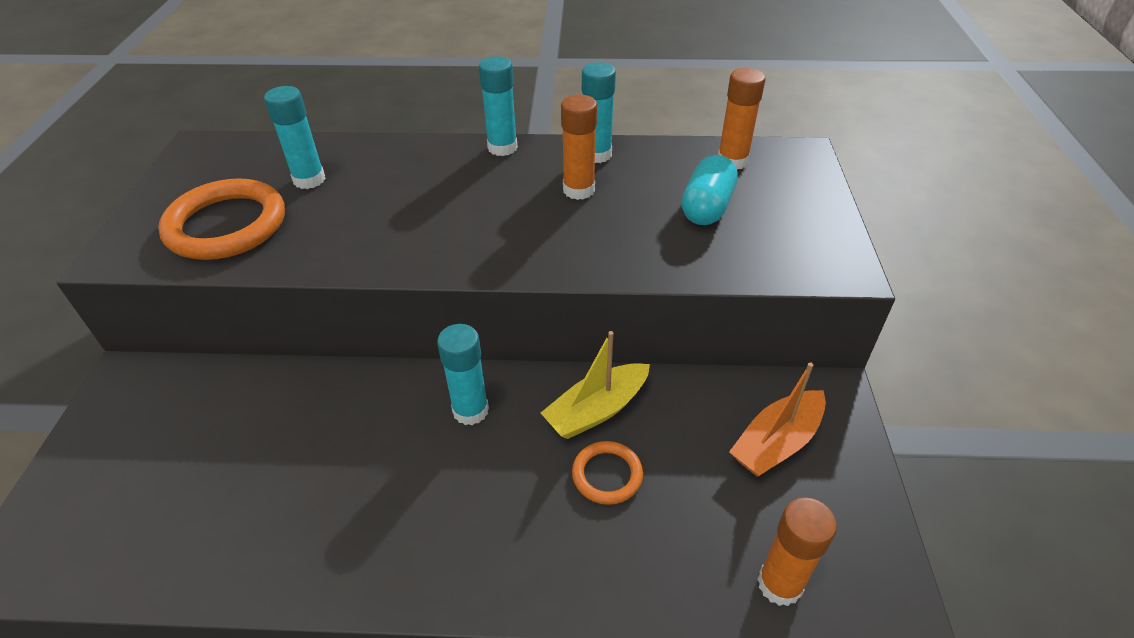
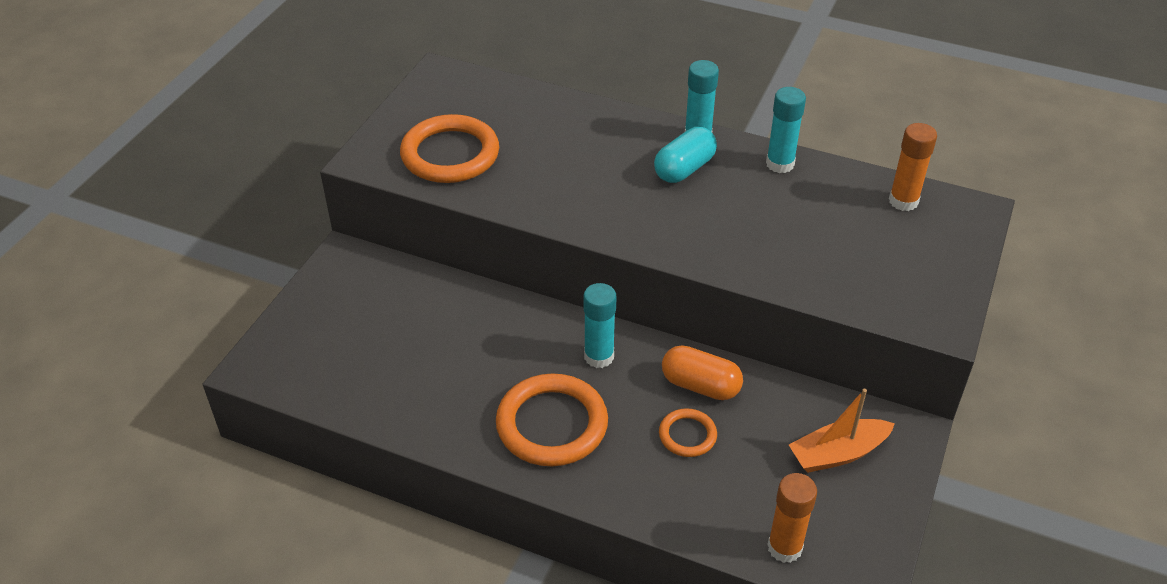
camera: 20 degrees right, 0 degrees up
turquoise glue stick [264,86,325,189] -> none
yellow boat [541,331,650,439] -> orange capsule [662,345,743,400]
orange glue stick [561,94,597,200] -> none
turquoise capsule [682,155,738,225] -> turquoise capsule moved to [654,127,717,183]
none -> orange ring [496,374,608,466]

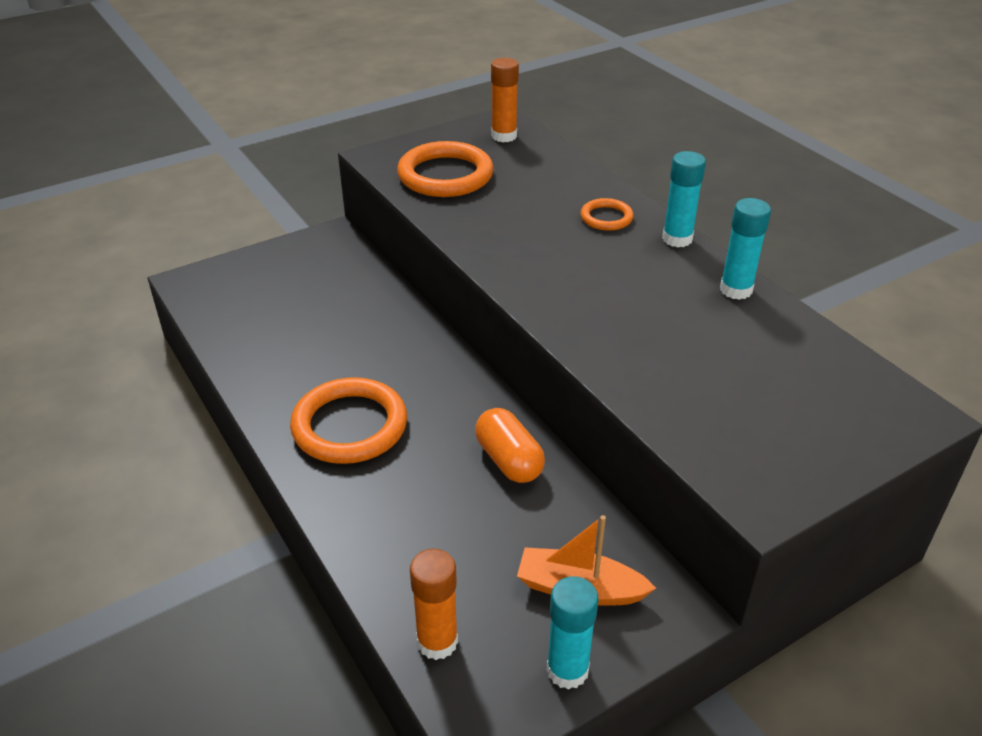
camera: 35 degrees right, 5 degrees down
turquoise glue stick [583,283,617,368] -> turquoise glue stick moved to [547,576,599,690]
turquoise capsule [654,127,717,183] -> none
orange ring [659,408,717,457] -> orange ring moved to [580,198,634,231]
orange glue stick [889,123,937,211] -> orange glue stick moved to [491,58,519,142]

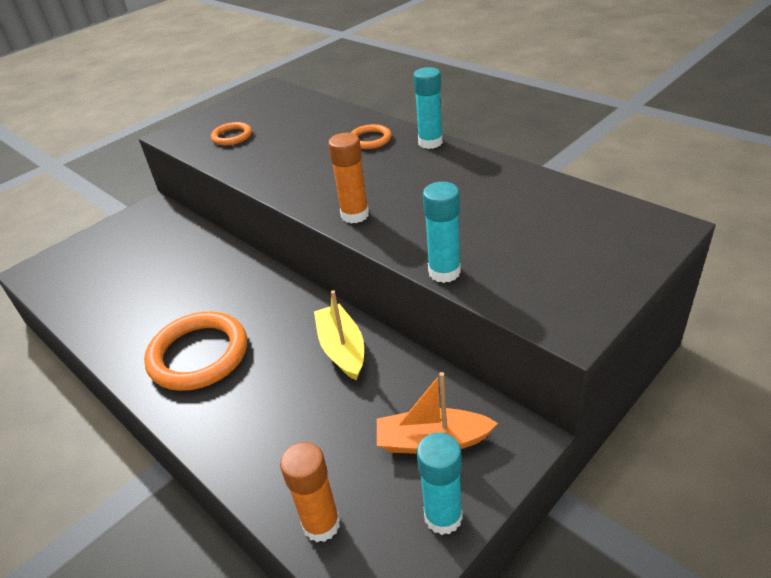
camera: 10 degrees left, 0 degrees up
orange ring [397,141,494,197] -> orange ring [211,122,252,146], size x0.52
orange capsule [475,408,545,483] -> yellow boat [314,290,364,381]
orange glue stick [491,58,519,142] -> orange glue stick moved to [328,133,369,224]
turquoise glue stick [720,198,771,300] -> turquoise glue stick moved to [423,182,461,283]

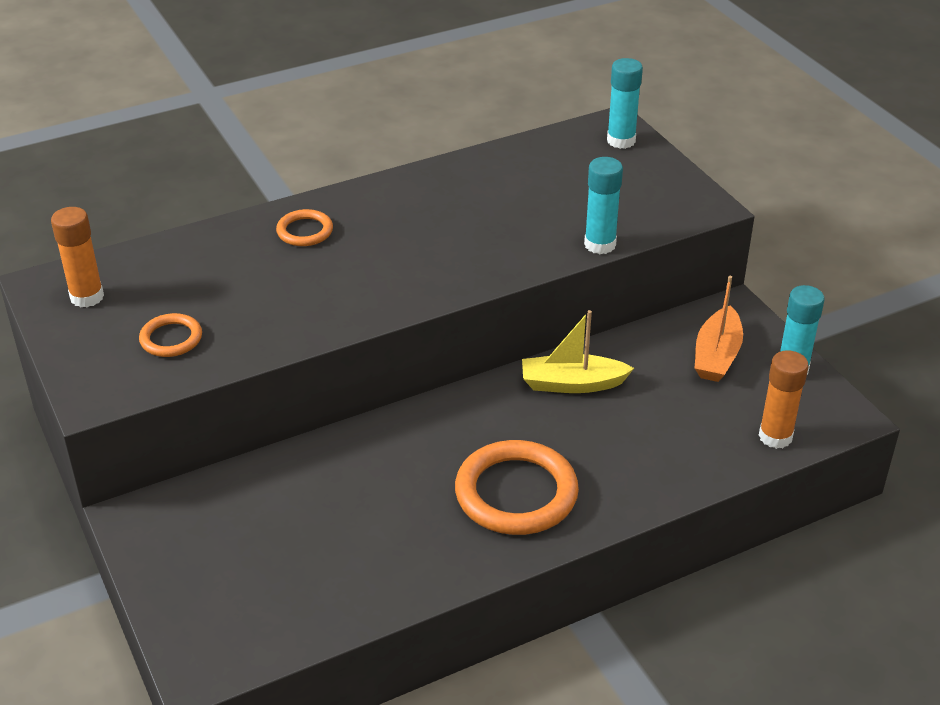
camera: 75 degrees left, 0 degrees up
orange glue stick [328,133,369,224] -> orange glue stick moved to [51,207,104,307]
turquoise glue stick [413,67,443,149] -> turquoise glue stick moved to [607,58,643,149]

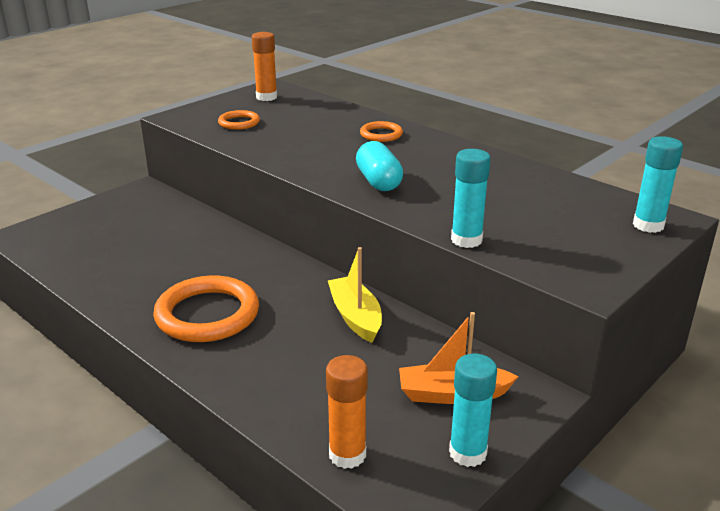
camera: 70 degrees right, 10 degrees down
none -> turquoise capsule [356,141,403,191]

